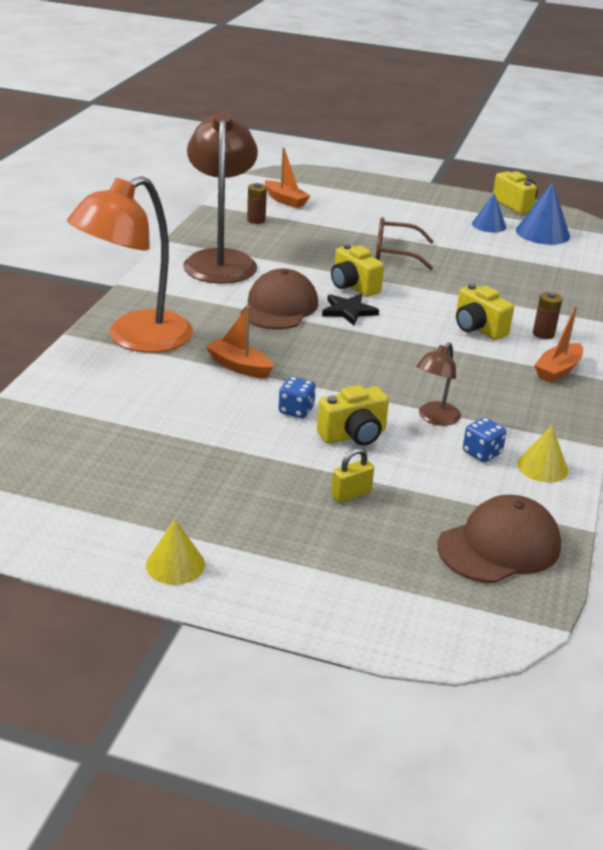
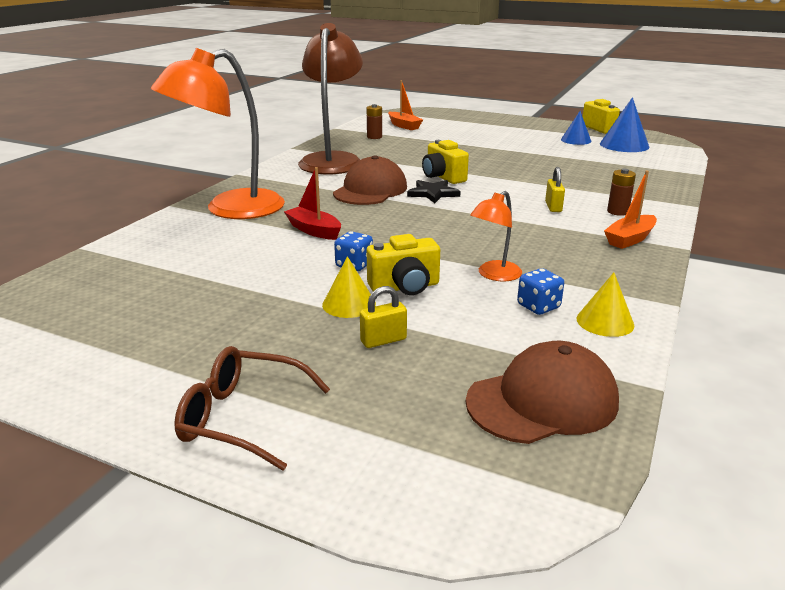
camera: 10 degrees right, 5 degrees down
yellow cone [146,519,205,585] -> yellow cone moved to [322,256,376,318]
orange boat [205,306,273,378] -> red boat [284,167,341,240]
brown glasses [376,217,434,270] -> brown glasses moved to [174,346,330,471]
brown lamp [417,342,461,426] -> orange lamp [470,191,522,282]
yellow camera [456,283,514,340] -> yellow padlock [545,167,565,212]

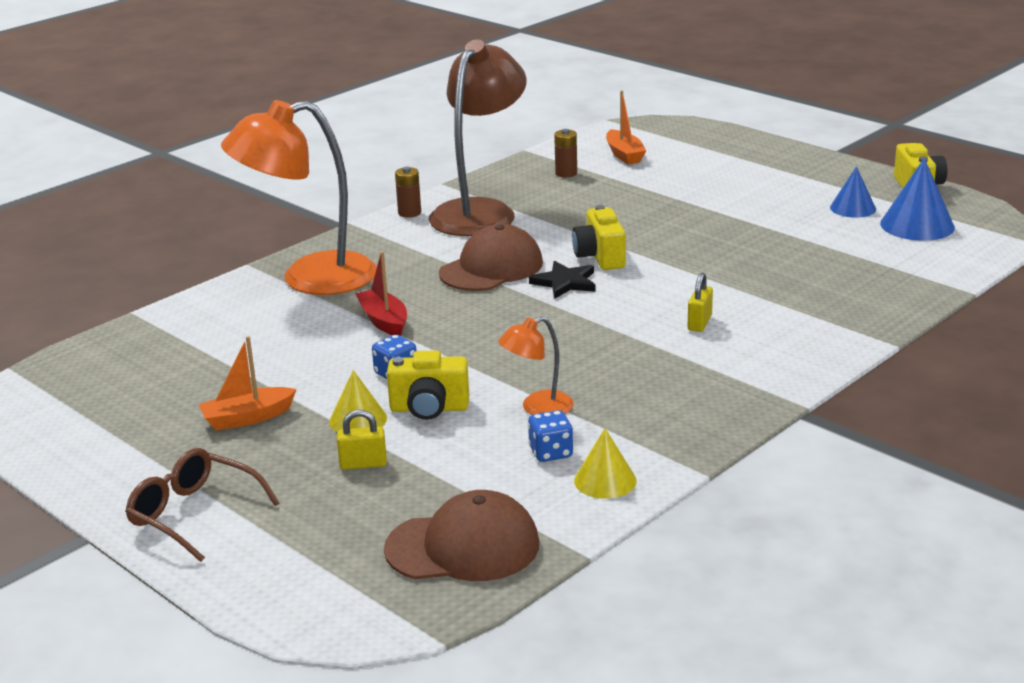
camera: 20 degrees right, 0 degrees up
orange boat [604,171,657,249] -> orange boat moved to [198,336,297,431]
brown battery [607,168,636,216] -> brown battery moved to [395,167,421,218]

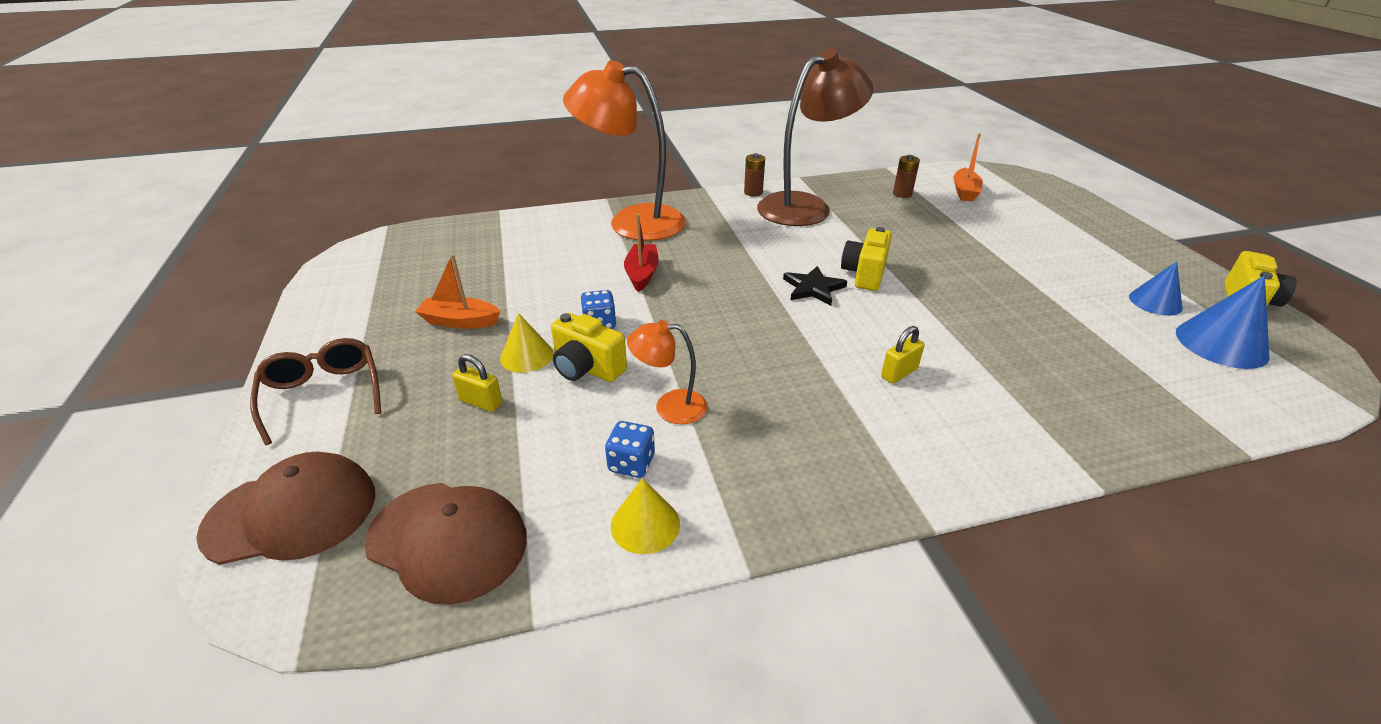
camera: 30 degrees right, 10 degrees up
brown cap [439,224,543,291] -> brown cap moved to [196,451,375,565]

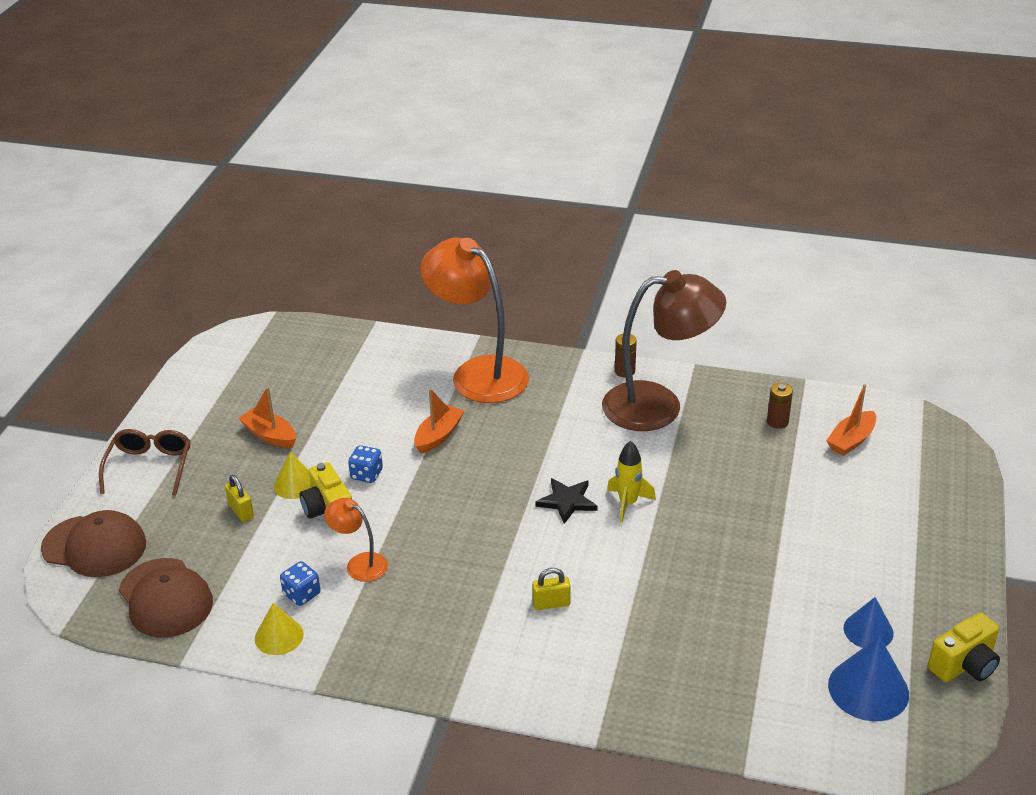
camera: 30 degrees right, 0 degrees up
red boat [624,214,659,292] -> orange boat [414,389,464,454]
yellow camera [841,227,892,291] -> yellow rocket [607,441,656,523]

